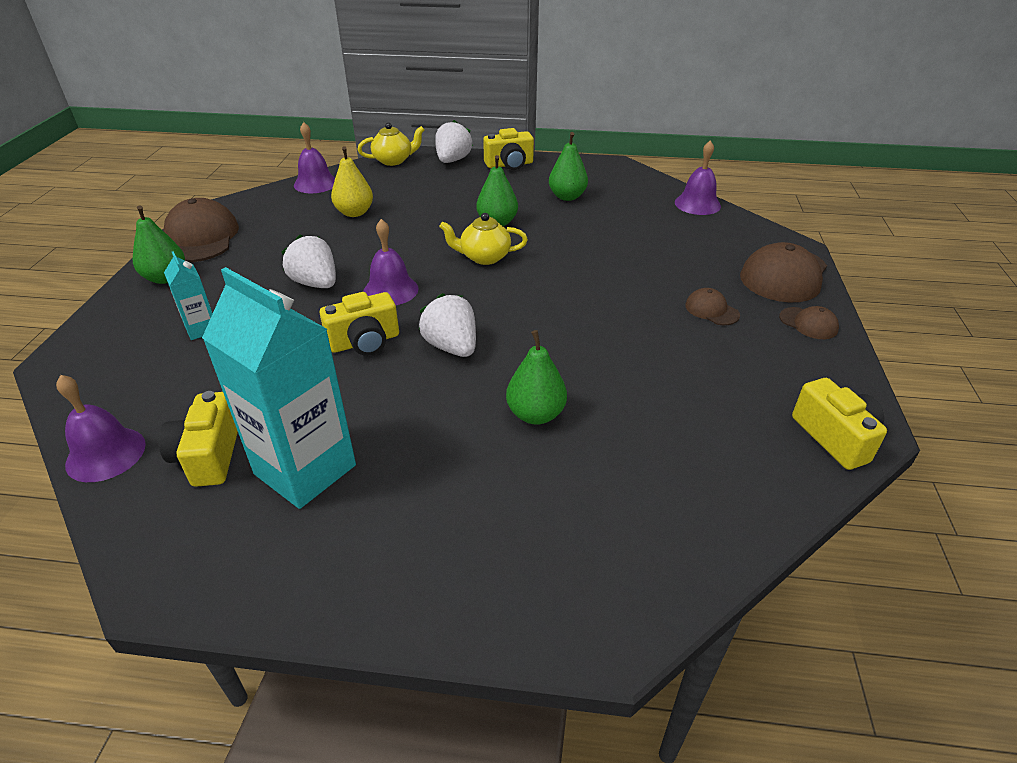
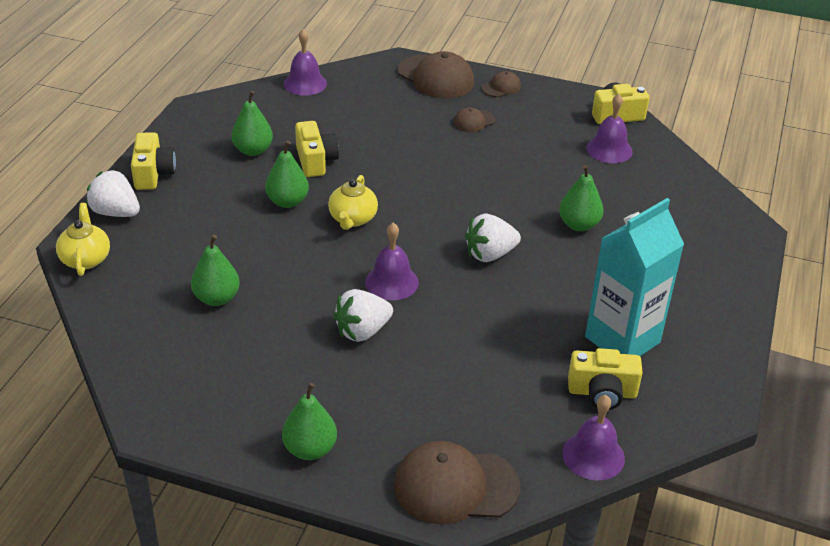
camera: 80 degrees left, 0 degrees up
brown cap [164,198,239,262] -> brown cap moved to [394,441,520,524]
turquoise carton [164,251,213,340] -> none
purple bell [294,122,335,193] -> purple bell moved to [586,94,633,163]
yellow camera [320,292,399,356] -> yellow camera moved to [295,121,339,177]
yellow pear [331,146,373,217] -> green pear [191,235,240,306]

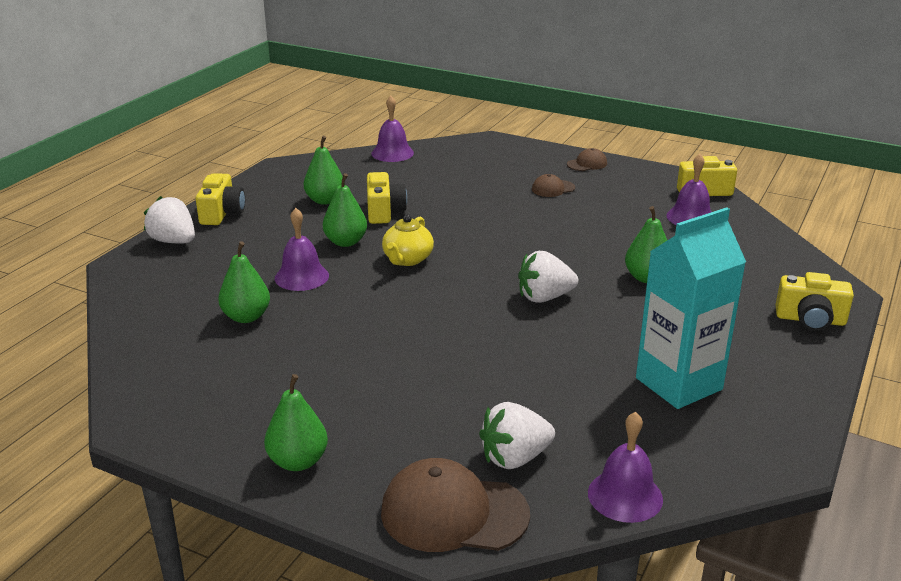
camera: 10 degrees right, 10 degrees down
yellow teapot [56,203,110,276] -> none
white strawberry [333,289,393,342] -> white strawberry moved to [479,402,555,469]
purple bell [365,223,419,300] -> purple bell moved to [275,208,329,291]
brown cap [397,51,474,98] -> none
yellow camera [568,348,643,410] -> yellow camera moved to [775,272,854,331]

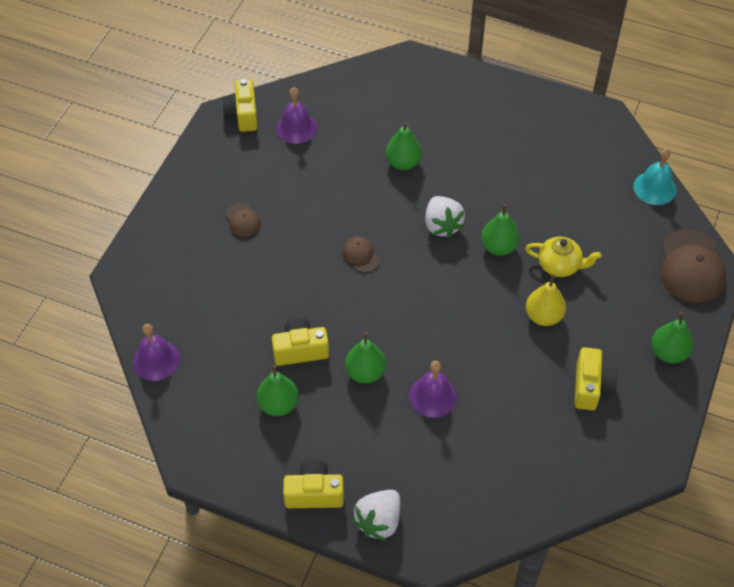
camera: 95 degrees left, 25 degrees up
green pear [218,241,270,323] -> green pear moved to [481,204,520,256]
yellow teapot [382,214,434,266] -> yellow teapot moved to [525,236,602,277]
white strawberry [479,402,555,469] -> none
brown cap [567,148,607,171] -> brown cap moved to [342,237,380,273]
purple bell [588,412,663,523] -> turquoise bell [633,148,676,205]
turquoise carton [636,207,746,409] -> none
yellow camera [775,272,854,331] -> yellow camera moved to [575,347,618,410]
none -> yellow pear [526,275,566,326]

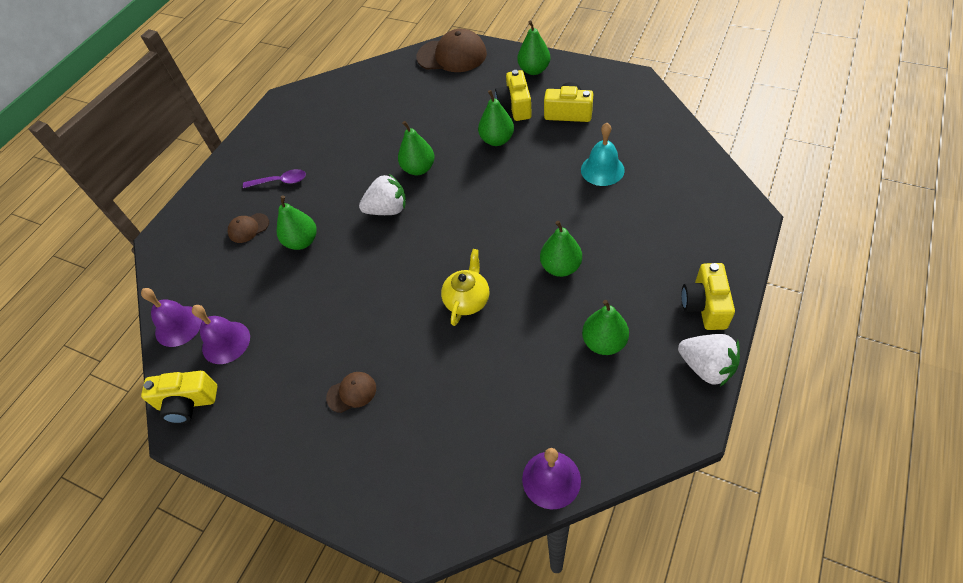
camera: 80 degrees left, 0 degrees up
yellow camera [272,318,329,366] -> yellow camera moved to [495,70,532,121]
brown cap [342,237,380,273] -> brown cap moved to [228,213,269,243]
white strawberry [352,490,400,541] -> white strawberry moved to [678,334,740,387]
purple bell [409,361,457,418] -> purple bell moved to [141,288,202,347]
yellow teapot [525,236,602,277] -> yellow teapot moved to [441,249,489,326]
yellow pear [526,275,566,326] -> green pear [478,90,514,146]
turquoise bell [633,148,676,205] -> turquoise bell moved to [581,123,625,186]
none -> purple spoon [243,169,306,188]

